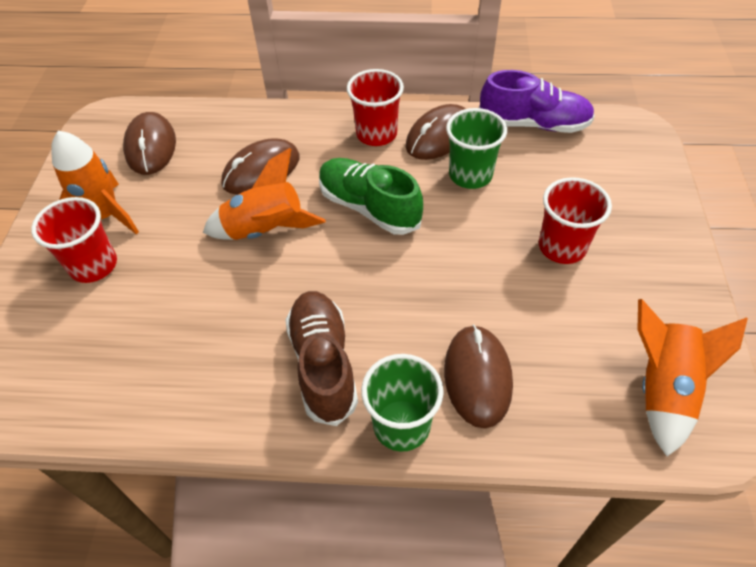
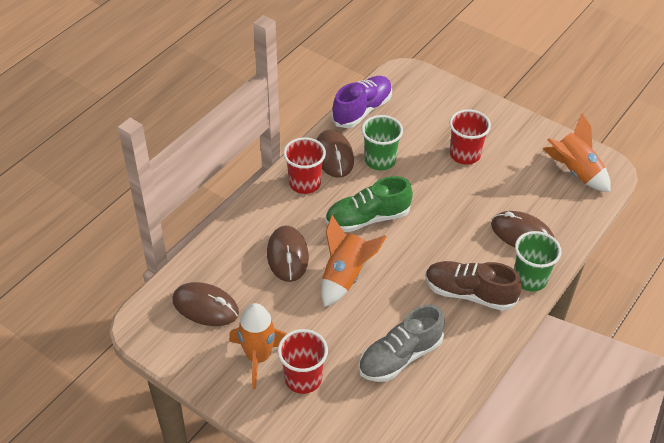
camera: 60 degrees left, 5 degrees down
none -> grey shoe [358,304,445,382]

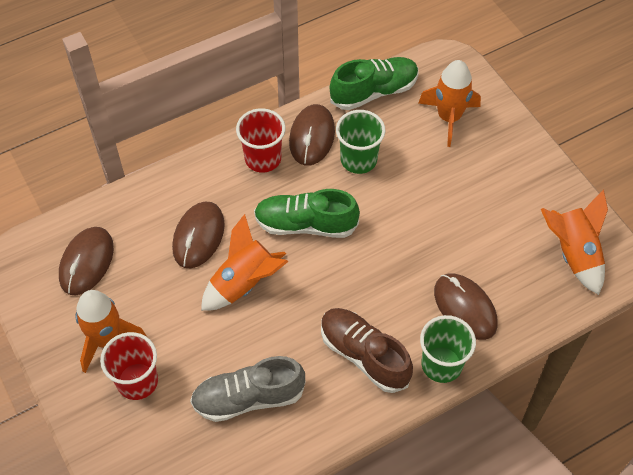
camera: 25 degrees right, 10 degrees up
brown mouse [172,282,239,326] -> brown mouse turned 60 degrees clockwise [59,227,114,295]
purple shoe [331,76,392,128] -> green shoe [330,57,419,110]
red cup [449,109,491,165] -> none
none -> orange rocket [418,60,481,147]

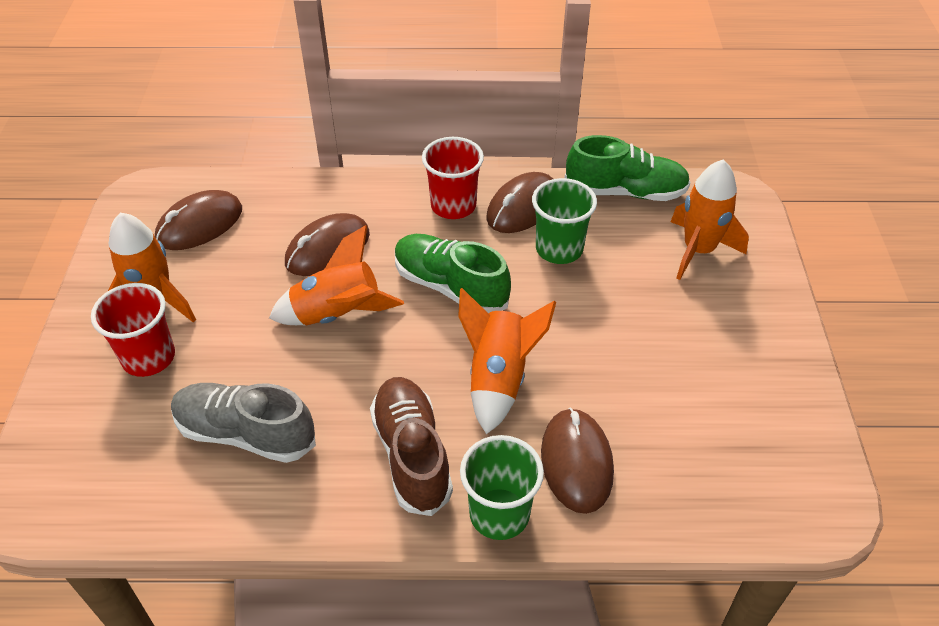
camera: 30 degrees right, 10 degrees down
orange rocket [541,189,608,295] -> orange rocket moved to [458,288,556,434]

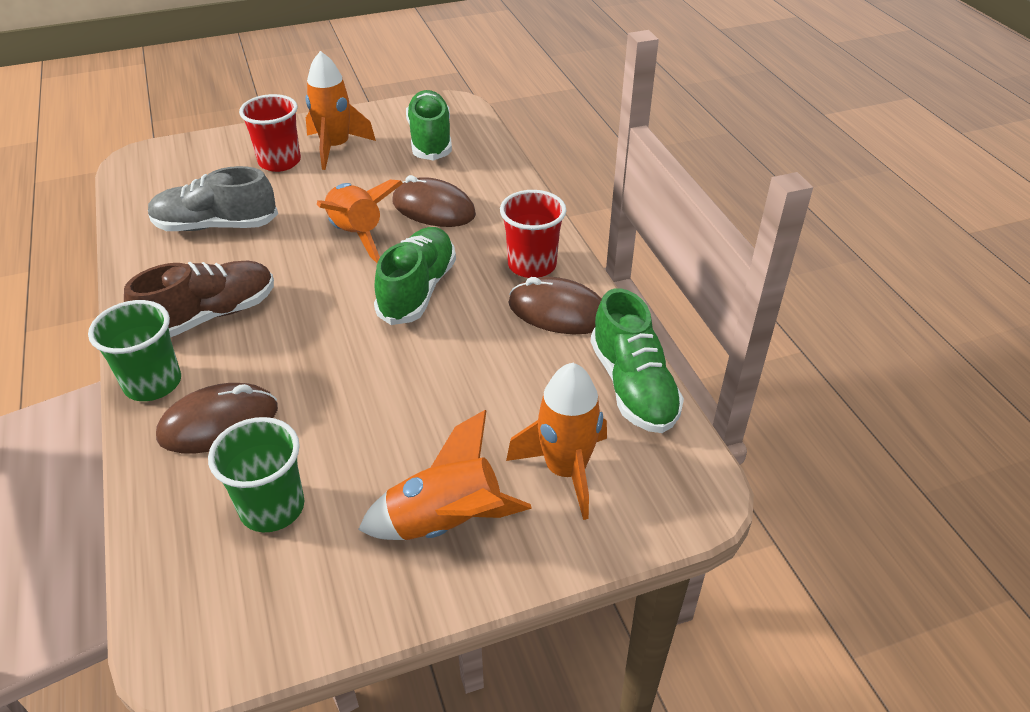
camera: 70 degrees right, 5 degrees down
brown mouse [155,190,242,250] -> green shoe [406,90,452,161]
grey shoe [171,383,316,463] -> grey shoe turned 90 degrees counterclockwise [148,166,278,231]
orange rocket [458,288,556,434] -> orange rocket moved to [358,410,532,540]
green cup [532,178,597,264] -> green cup moved to [208,417,304,532]

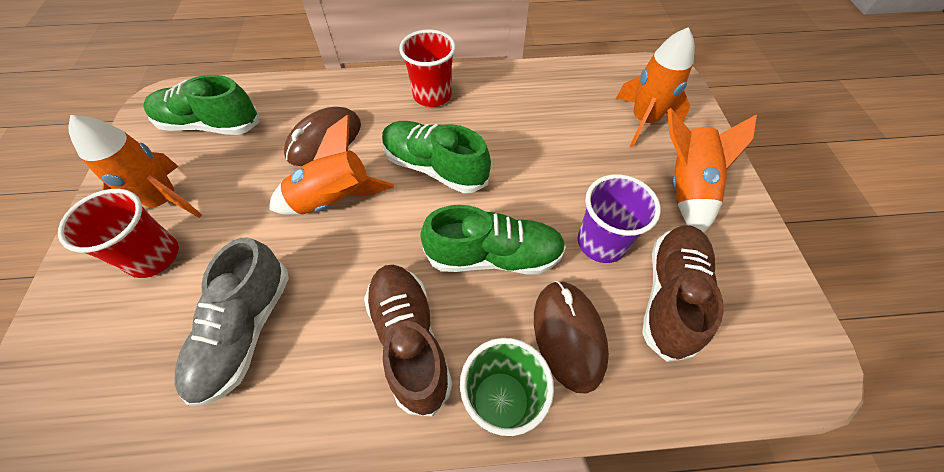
camera: 75 degrees left, 15 degrees up
green cup [208,417,304,532] -> brown shoe [642,225,724,362]
brown mouse [508,277,602,334] -> none
green shoe [590,288,684,433] -> green shoe moved to [420,205,566,274]
none -> purple cup [578,174,661,263]

